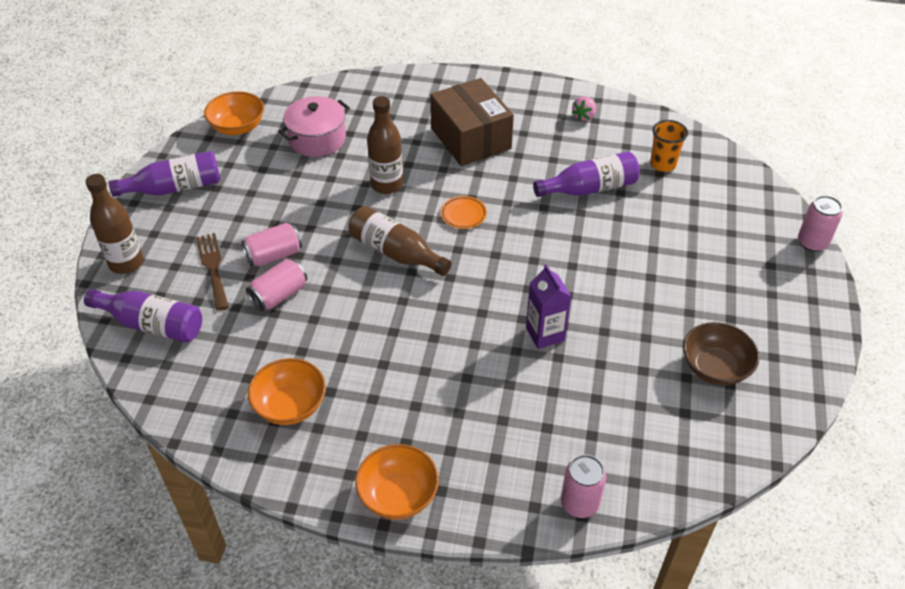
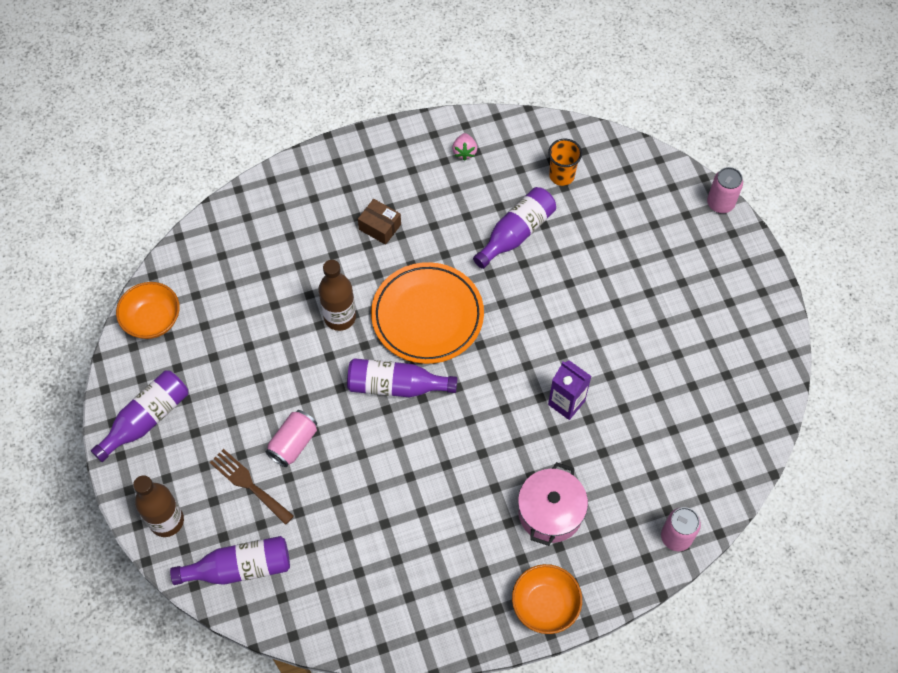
camera: 30 degrees left, 15 degrees up
pink can [246,259,307,311] -> none
orange bowl [248,358,326,425] -> none
pink pot [278,96,350,157] -> pink pot moved to [518,462,588,546]
brown bottle [348,206,452,276] -> purple bottle [347,358,458,397]
brown box [430,78,514,166] -> brown box [358,199,401,245], size x0.48
orange plate [441,196,487,229] -> orange plate [371,262,484,364], size x2.50
brown bowl [683,322,760,386] -> none

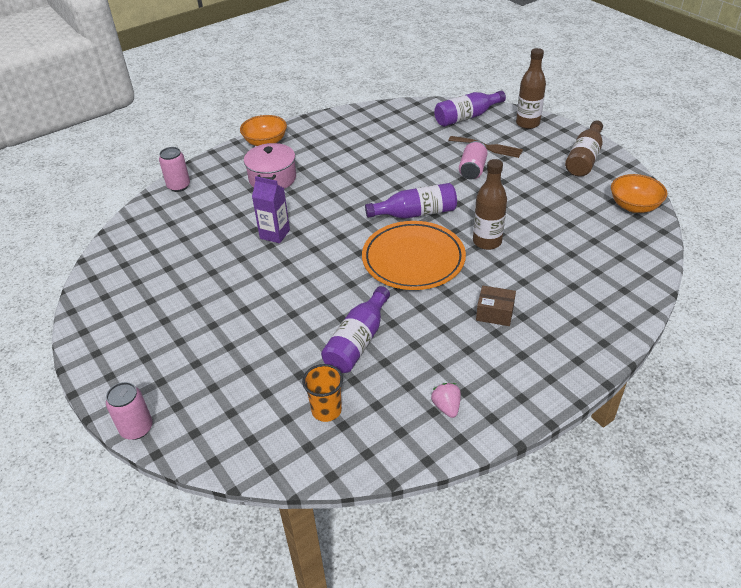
camera: 165 degrees right, 20 degrees down
purple bottle [91,370,188,462] -> brown bottle [565,121,603,177]

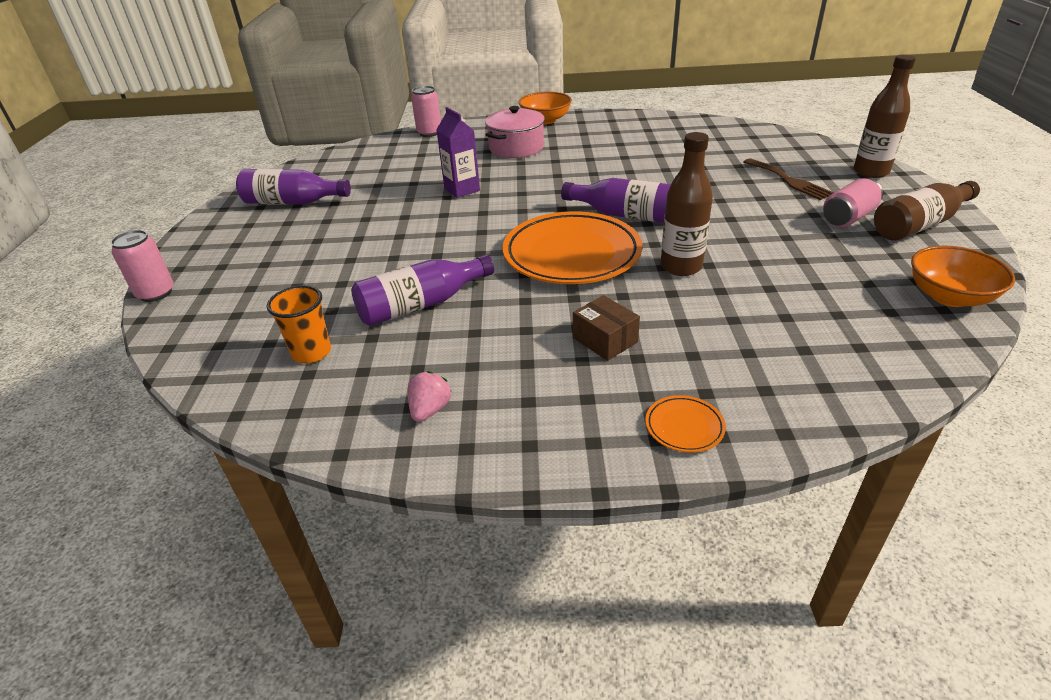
camera: 35 degrees right, 5 degrees down
purple bottle [434,91,506,127] -> purple bottle moved to [236,169,351,205]
pink can [459,141,488,180] -> pink can moved to [823,178,883,227]
none -> orange plate [645,395,726,453]

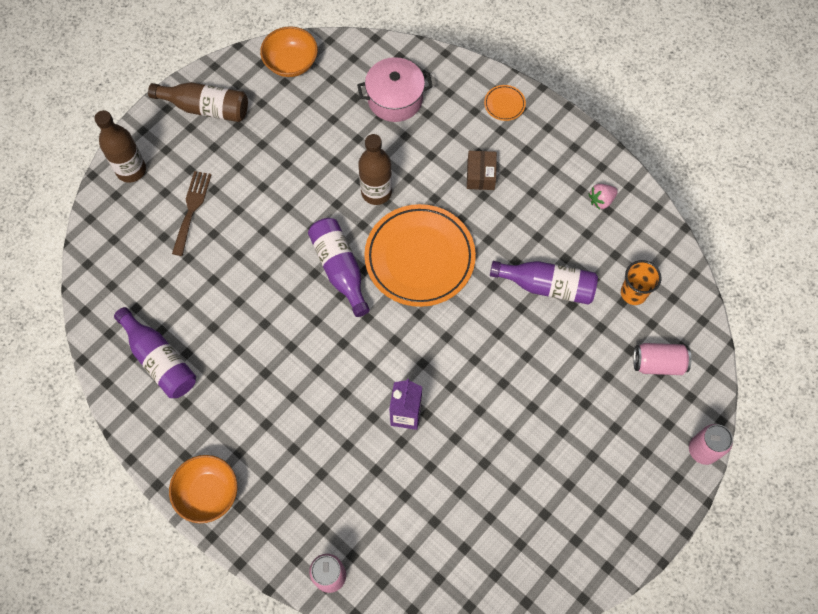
camera: 140 degrees left, 30 degrees up
purple bottle [236,169,351,205] -> purple bottle moved to [114,307,196,398]
pink pot [485,106,545,158] -> pink pot moved to [357,57,433,122]
pink can [823,178,883,227] -> pink can moved to [633,343,691,375]

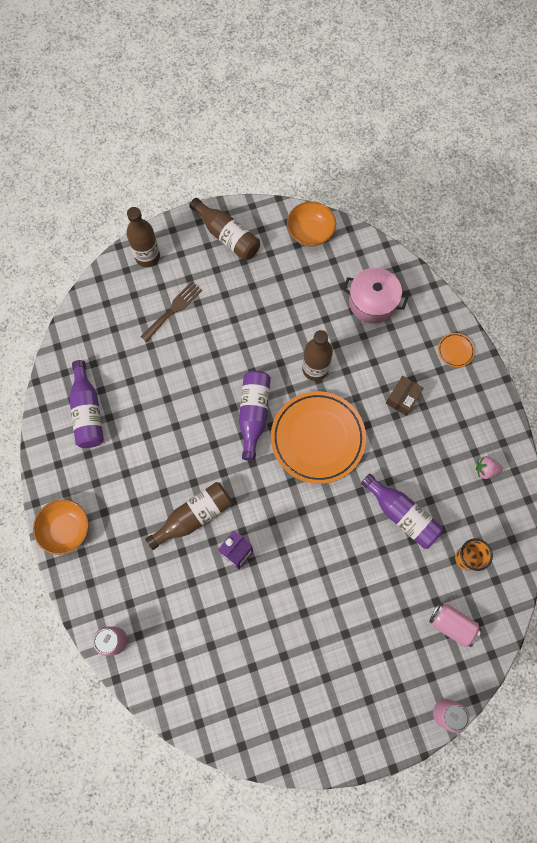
camera: 30 degrees right, 5 degrees up
none -> brown bottle [145,482,232,550]

